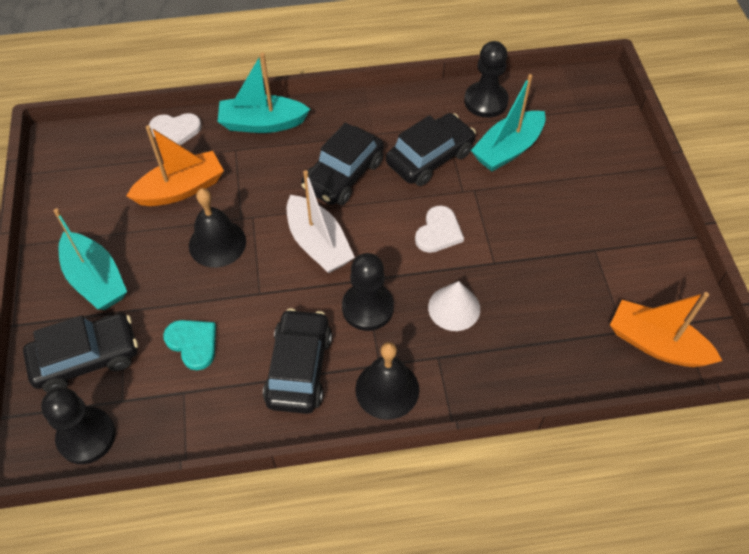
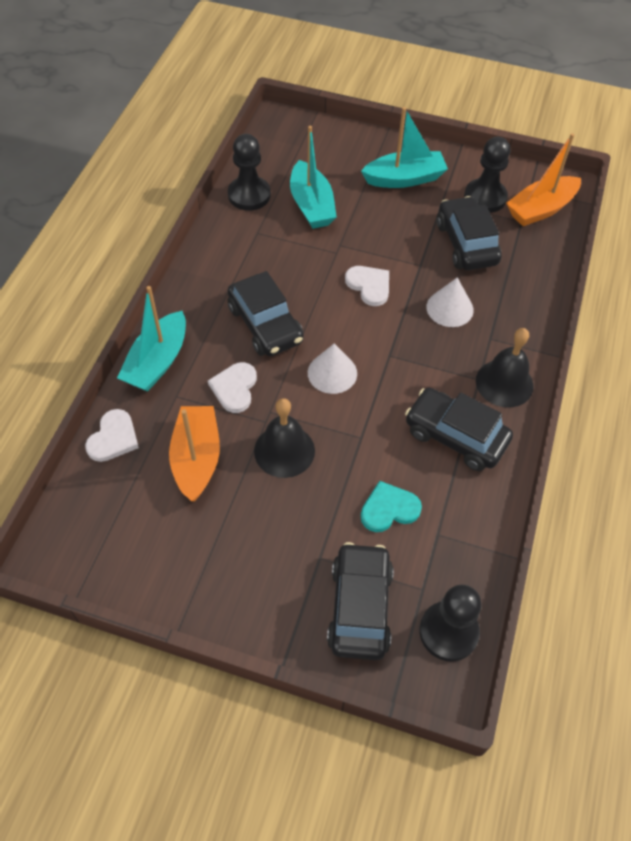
camera: 65 degrees left, 0 degrees up
turquoise boat [53,208,127,310] -> turquoise boat moved to [361,107,448,188]
white boat [287,170,355,273] -> white cone [308,344,357,394]
black pawn [342,253,394,331] -> black pawn moved to [464,137,511,213]
black car [386,113,476,186] -> black car moved to [437,196,502,270]
none -> white heart [208,362,257,413]

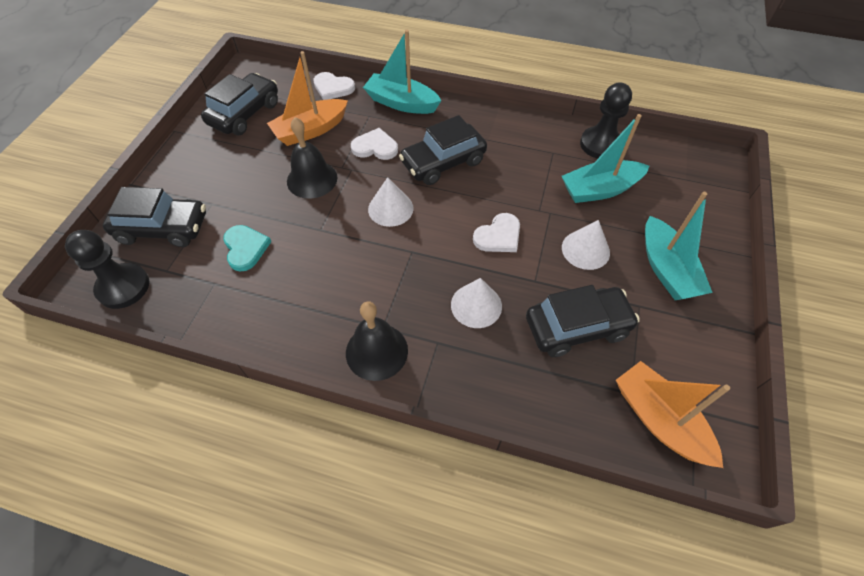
camera: 90 degrees right, 0 degrees up
orange boat [169,406,220,502] -> orange boat turned 150 degrees clockwise [267,51,348,146]
black car [405,388,513,471] -> black car moved to [201,73,278,135]
black pawn [464,137,511,213] -> none
none -> white cone [562,220,610,270]

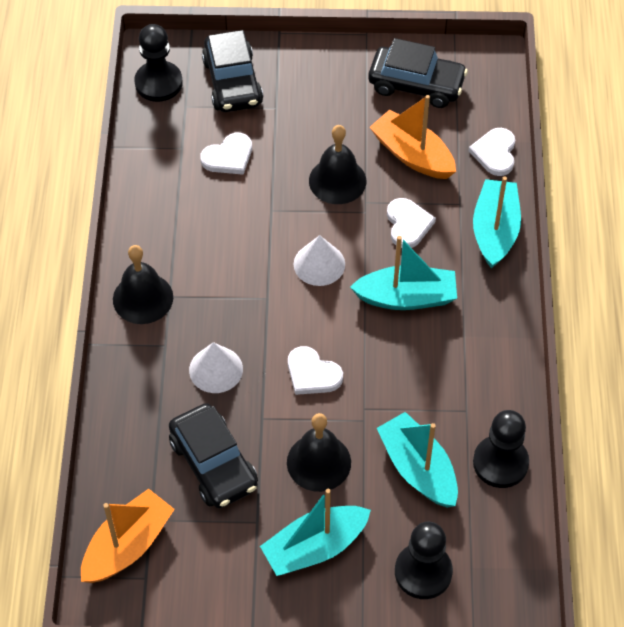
camera: 75 degrees right, 0 degrees up
turquoise heart [223,225,272,272] -> white heart [200,133,252,175]
black car [399,115,487,185] -> turquoise boat [350,236,457,310]
white cone [562,220,610,270] -> black bell [287,413,351,492]
none -> black pawn [395,522,453,599]

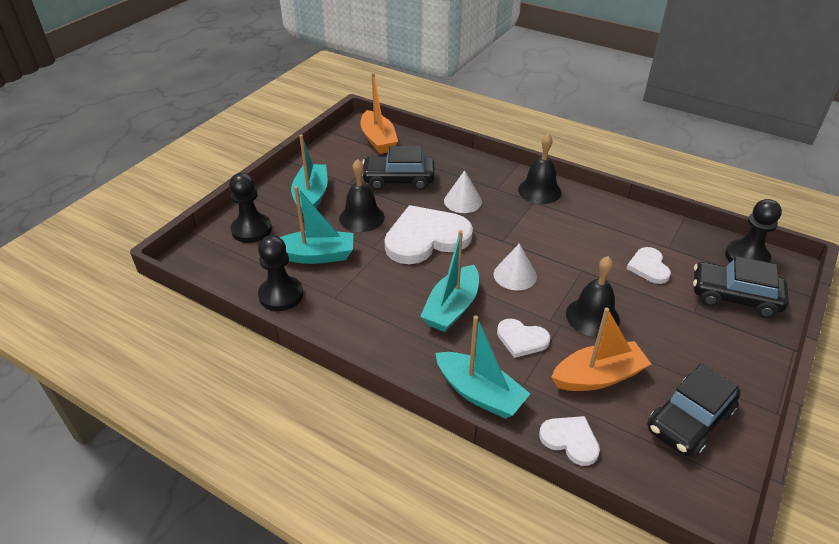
camera: 120 degrees right, 15 degrees down
white heart [288,346,343,395] -> white heart [384,205,473,264], size x1.98

